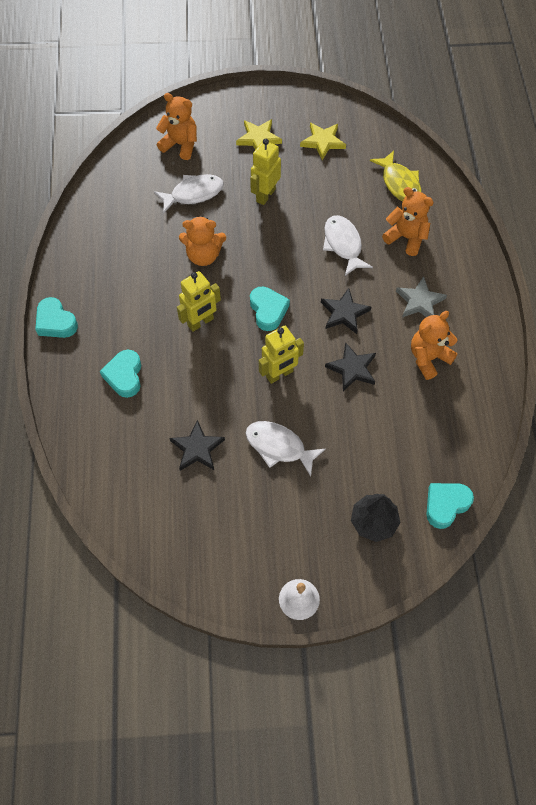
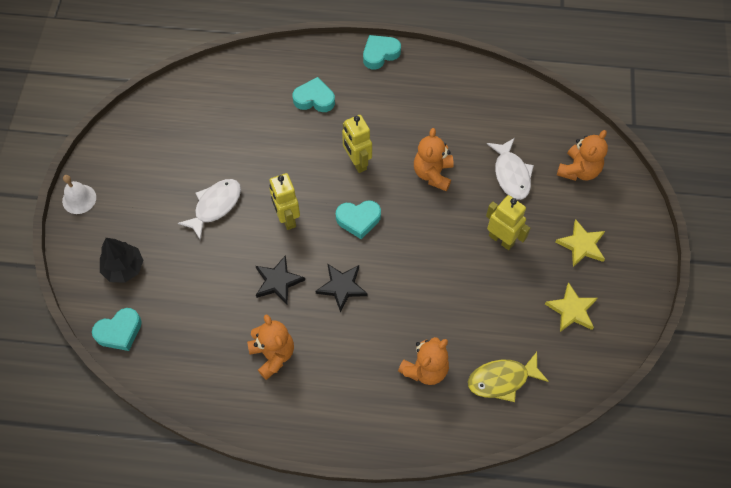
camera: 100 degrees right, 0 degrees up
black star [170,420,225,471] -> none
white fish [323,215,373,276] -> none
grey star [396,276,447,317] -> none
turquoise heart [426,483,474,529] -> turquoise heart turned 90 degrees clockwise [92,308,142,351]

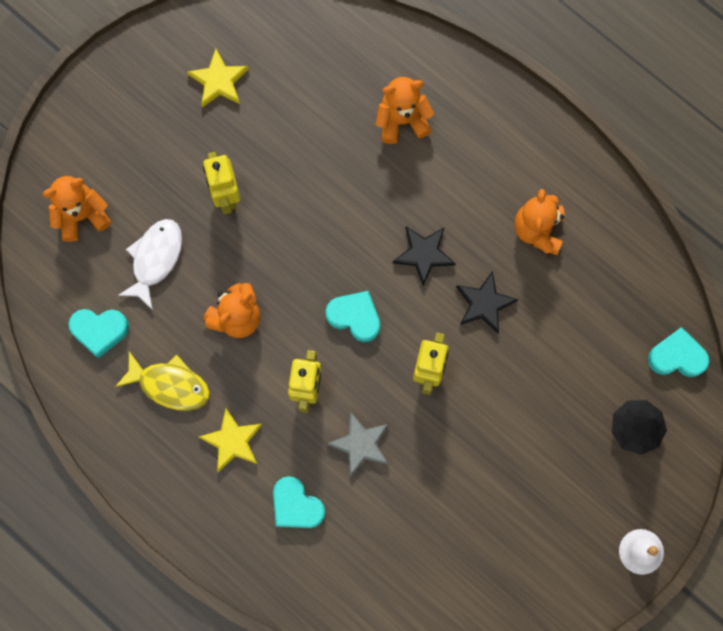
camera: 145 degrees left, 15 degrees up
white fish [178,179,241,240] -> none
turquoise heart [363,35,401,70] -> turquoise heart moved to [68,309,129,358]
yellow fish [468,352,549,402] -> yellow fish moved to [115,351,210,411]
yellow star [555,220,605,267] -> yellow star moved to [199,408,262,472]
none -> grey star [327,412,388,477]

